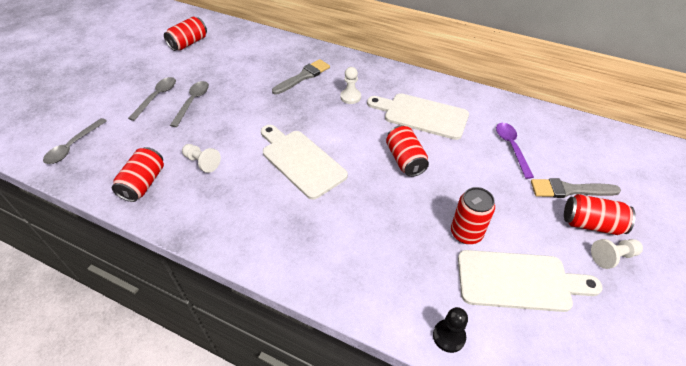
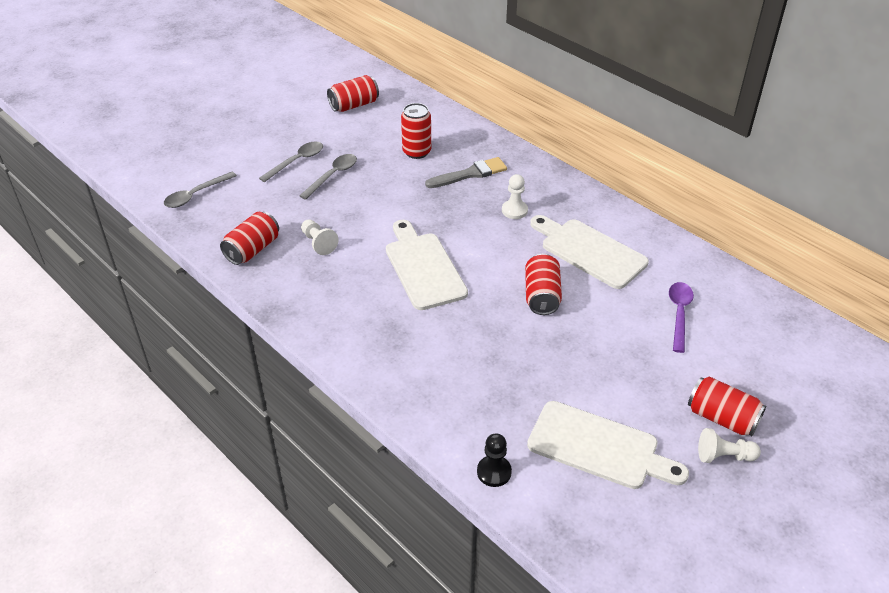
camera: 20 degrees right, 5 degrees down
red can [451,187,495,244] -> red can moved to [401,103,431,159]
grey brush [531,178,621,198] -> none

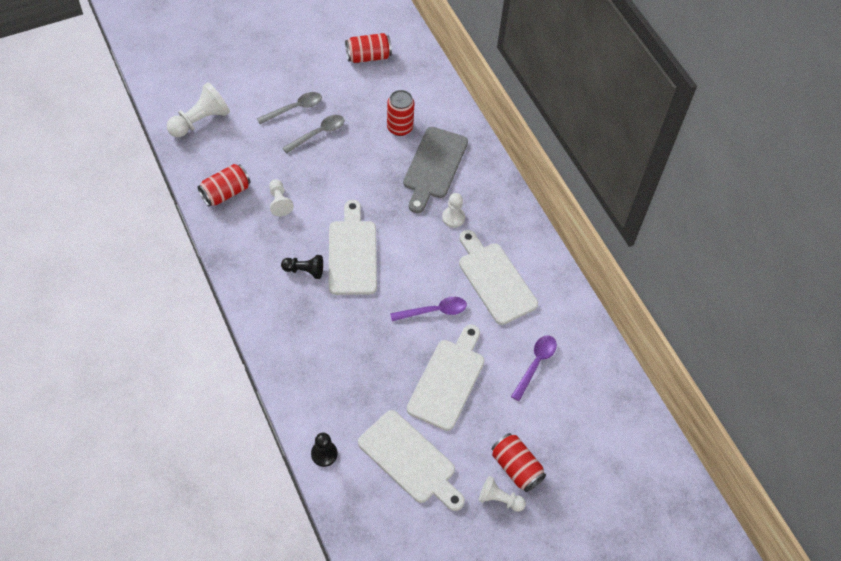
camera: 15 degrees right, 15 degrees up
grey spoon [164,172,237,208] -> white pawn [167,82,230,137]
grey brush [425,157,507,188] -> grey cutting board [403,127,468,213]
red can [525,254,562,315] -> purple spoon [390,297,467,321]
none -> black pawn [281,255,323,279]
none -> white cutting board [407,324,484,431]

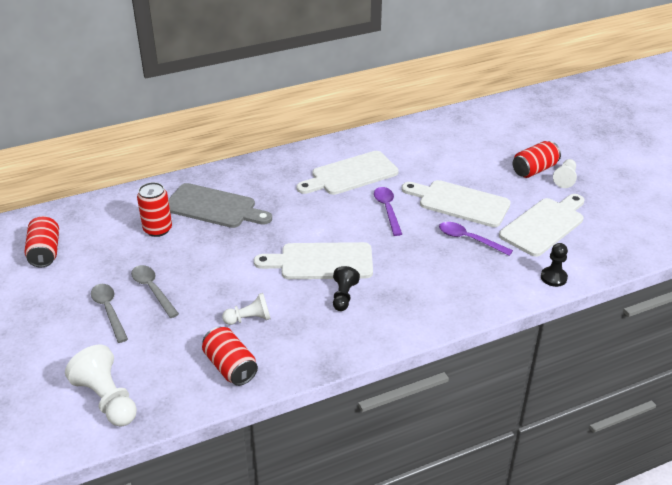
camera: 85 degrees left, 20 degrees down
white pawn [442,193,465,228] -> none
purple spoon [511,335,557,401] -> purple spoon moved to [439,222,513,256]

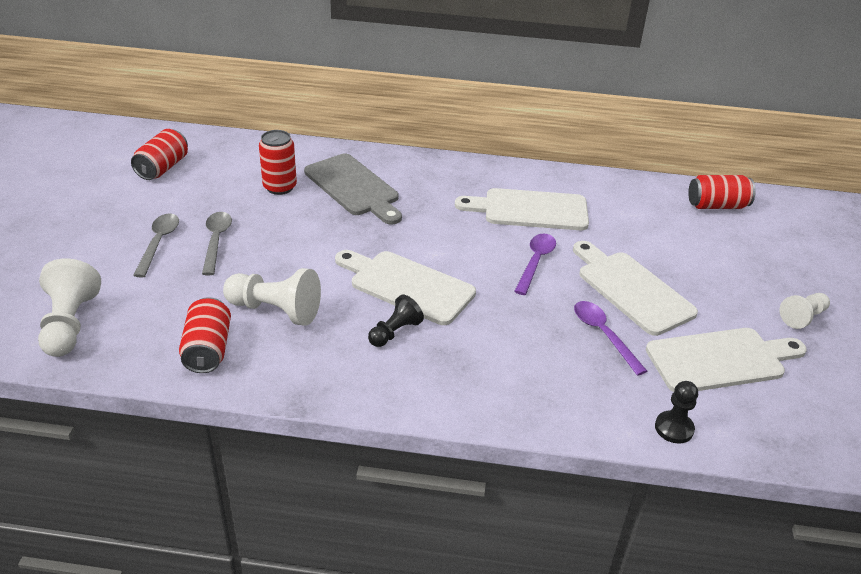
camera: 30 degrees right, 0 degrees up
white pawn [222,293,271,325] -> white pawn [223,268,321,326], size x1.64
red can [513,141,561,178] -> red can moved to [688,175,756,209]

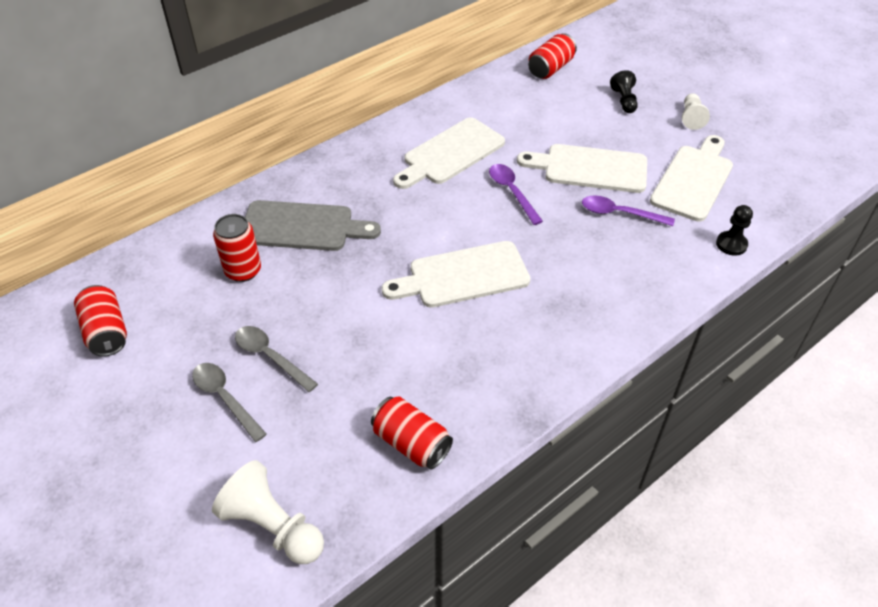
camera: 45 degrees left, 10 degrees up
white pawn [223,268,321,326] -> none
black pawn [368,295,424,347] -> black pawn moved to [610,70,638,113]

